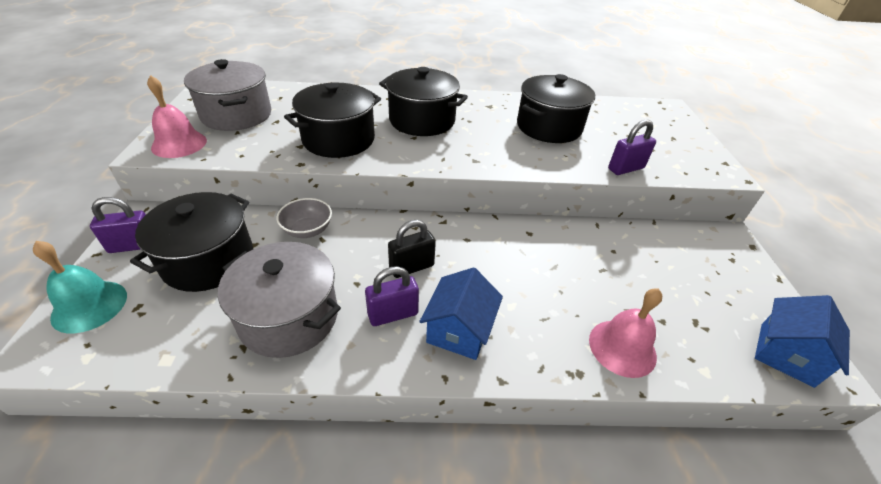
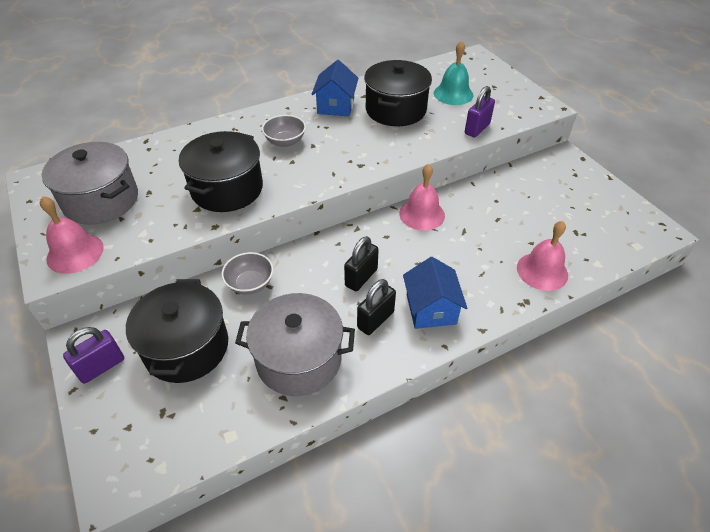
camera: 25 degrees left, 5 degrees up
turquoise bell [33,241,127,333] -> turquoise bell moved to [434,41,473,105]
purple padlock [365,266,419,326] -> black padlock [357,279,396,335]
black pot [379,67,468,136] -> grey bowl [262,115,306,147]
blue house [755,295,850,388] -> blue house moved to [311,60,358,117]
none -> pink bell [399,164,445,231]

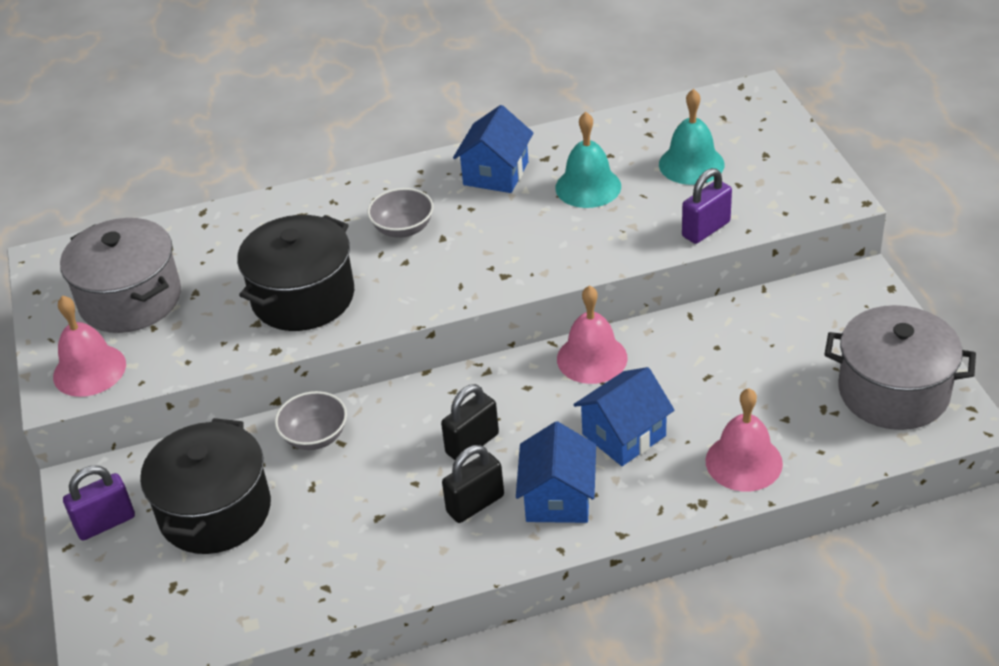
camera: 15 degrees right, 5 degrees down
grey pot [235,293,355,396] -> grey pot moved to [824,305,976,430]
black pot [364,60,432,126] -> turquoise bell [555,112,621,208]
none -> blue house [573,367,675,466]

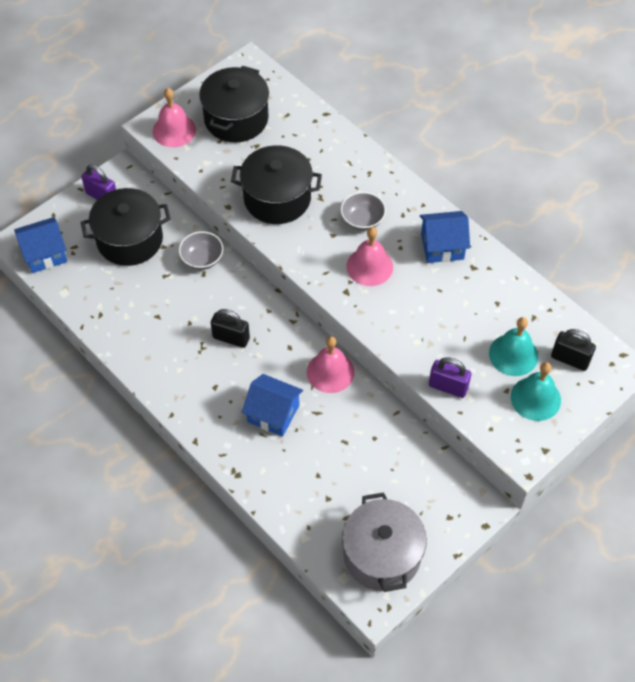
camera: 60 degrees right, 15 degrees up
grey pot [60,218,181,333] -> black pot [199,66,269,142]
black padlock [442,445,504,523] -> black padlock moved to [551,329,596,371]
blue house [516,421,596,523] -> blue house moved to [14,217,67,273]
turquoise bell [555,112,621,208] -> turquoise bell moved to [511,362,561,421]
pink bell [706,388,783,491] -> pink bell moved to [346,227,393,286]

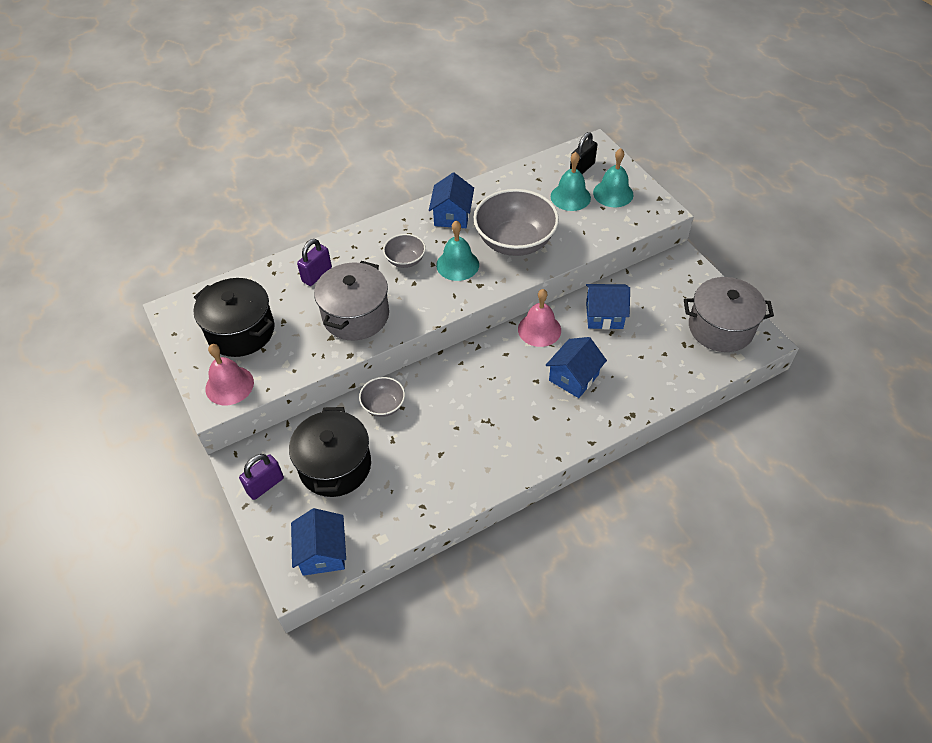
camera: 75 degrees left, 5 degrees down
black padlock [211,309,250,348] -> none
black pot [231,145,322,224] -> grey pot [314,261,389,340]
pink bell [346,227,393,286] -> turquoise bell [436,221,479,281]
purple padlock [429,357,471,398] -> purple padlock moved to [297,239,332,286]
none -> grey bowl [474,189,559,256]
none -> blue house [586,284,630,329]

